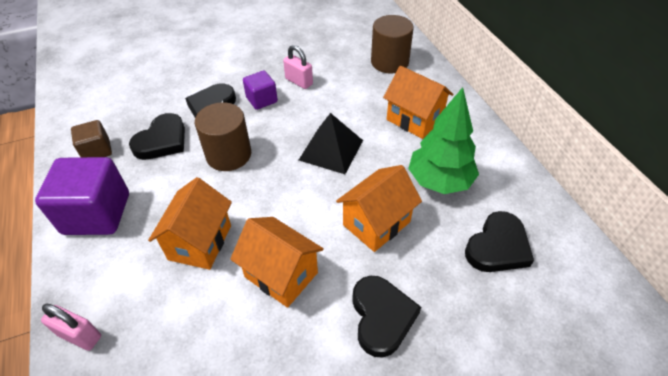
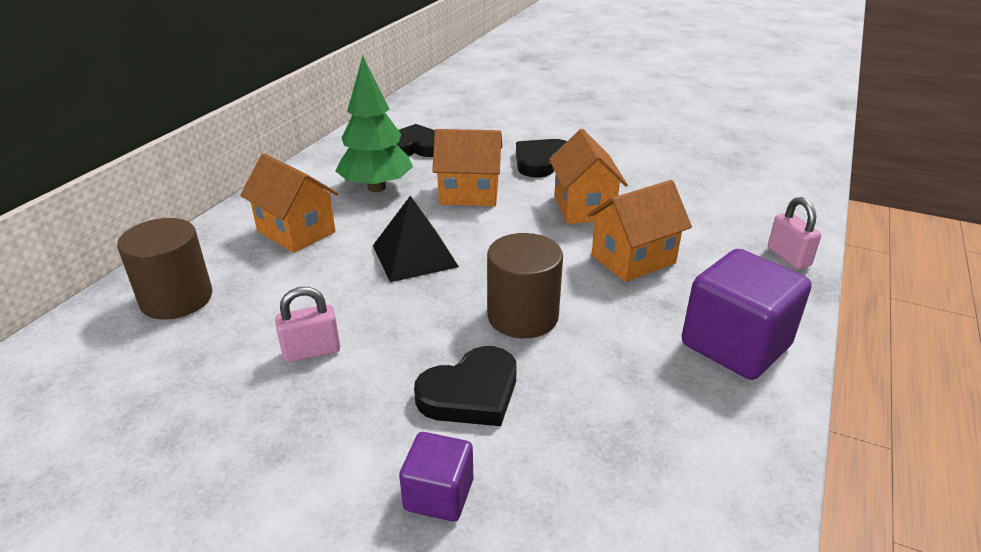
camera: 135 degrees left, 15 degrees down
brown cube [71,120,112,157] -> none
black heart [129,113,185,160] -> none
purple cube [243,71,278,110] -> purple cube moved to [399,432,473,522]
pink padlock [283,45,313,89] -> pink padlock turned 75 degrees clockwise [275,287,340,362]
orange house [383,66,453,139] -> orange house turned 45 degrees counterclockwise [240,153,338,253]

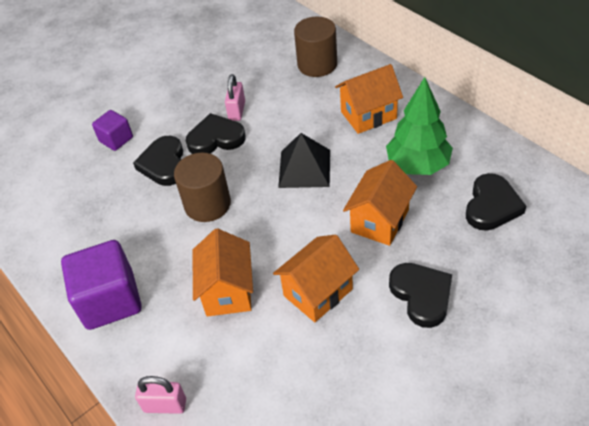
camera: 120 degrees right, 15 degrees up
orange house [549,129,628,224] -> orange house turned 60 degrees counterclockwise [273,234,359,322]
none -> black heart [186,113,246,154]

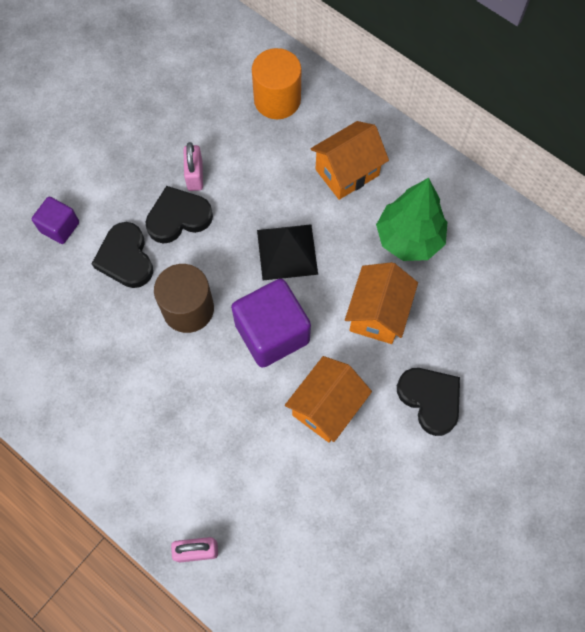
camera: 15 degrees left, 20 degrees up
purple cube [61,240,142,330] -> purple cube moved to [231,278,311,368]
orange house [192,228,253,317] -> none
brown cylinder [294,17,337,77] -> orange cylinder [252,48,301,119]
black heart [466,173,526,231] -> none

